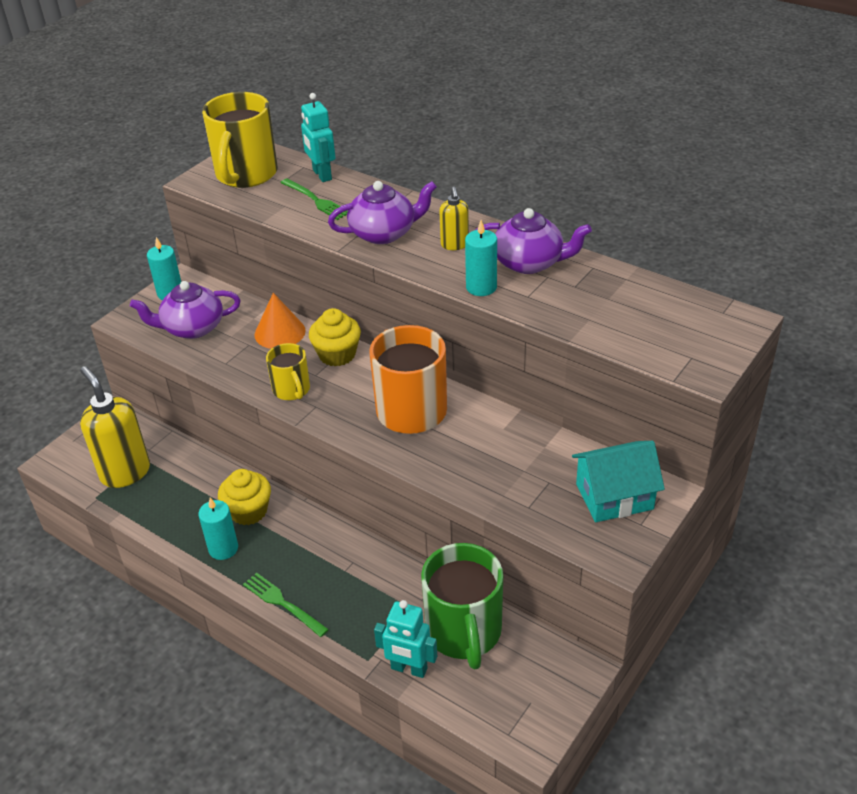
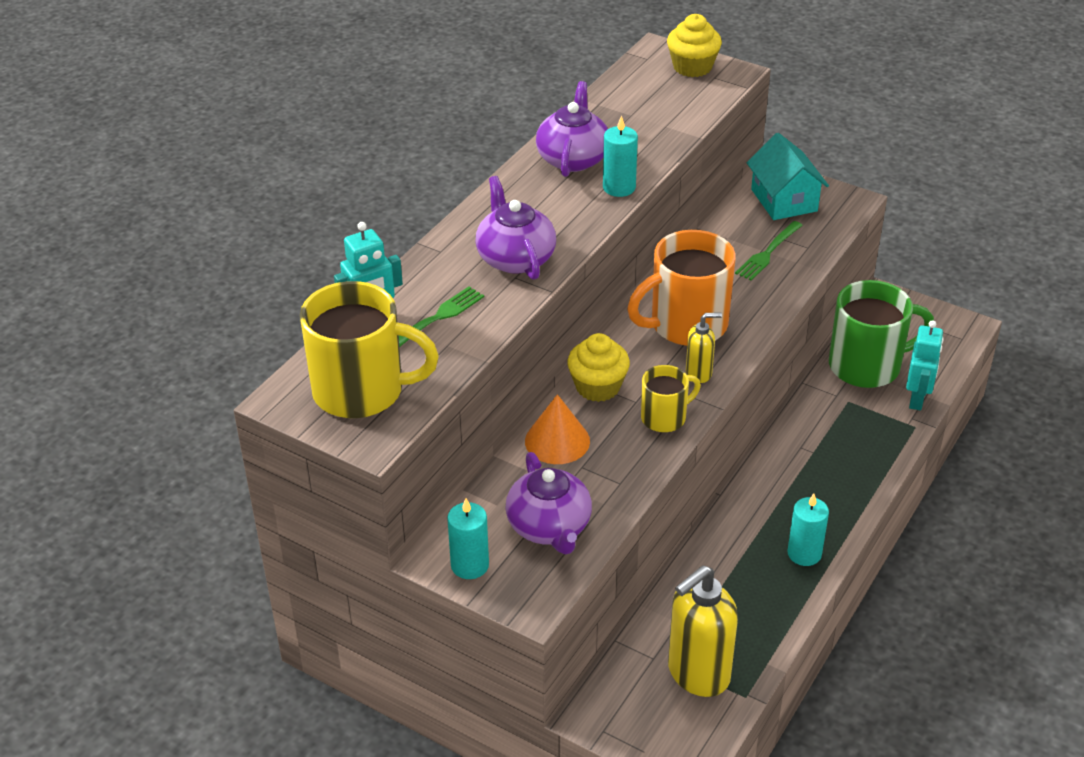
camera: 95 degrees left, 0 degrees up
yellow cupcake [218,469,271,525] -> yellow cupcake moved to [667,14,722,77]
green fork [243,573,329,637] -> green fork moved to [735,221,803,280]
yellow soap dispenser [439,187,469,250] -> yellow soap dispenser moved to [686,313,722,383]

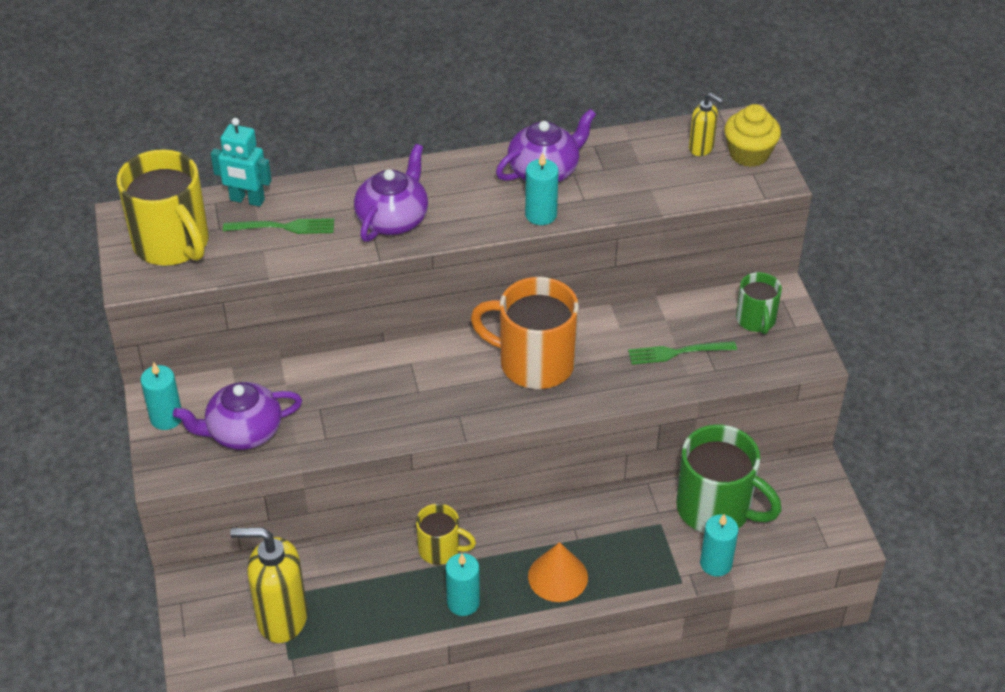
camera: 45 degrees right, 5 degrees up
purple teapot [505,452,592,555] -> purple teapot turned 45 degrees clockwise [173,382,302,450]
orange cone [525,394,590,464] -> orange cone moved to [528,542,588,602]
yellow cupcake [567,333,630,402] -> none
yellow mug [641,365,701,432] -> yellow mug moved to [416,504,476,565]
yellow soap dispenser [686,313,722,383] -> yellow soap dispenser moved to [689,93,723,156]
turquoise house [747,133,829,220] -> green mug [736,272,782,334]
turquoise robot [906,320,944,410] -> turquoise candle [700,514,739,577]

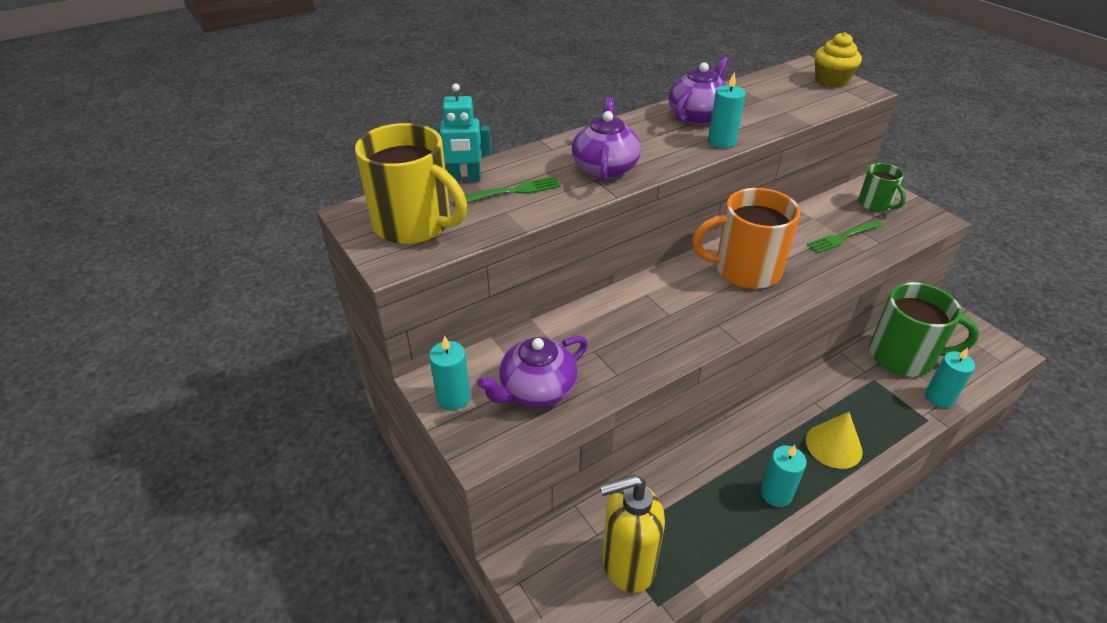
camera: 20 degrees left, 5 degrees down
yellow mug [416,504,476,565] -> none
orange cone [528,542,588,602] -> yellow cone [806,412,863,469]
yellow soap dispenser [689,93,723,156] -> none

